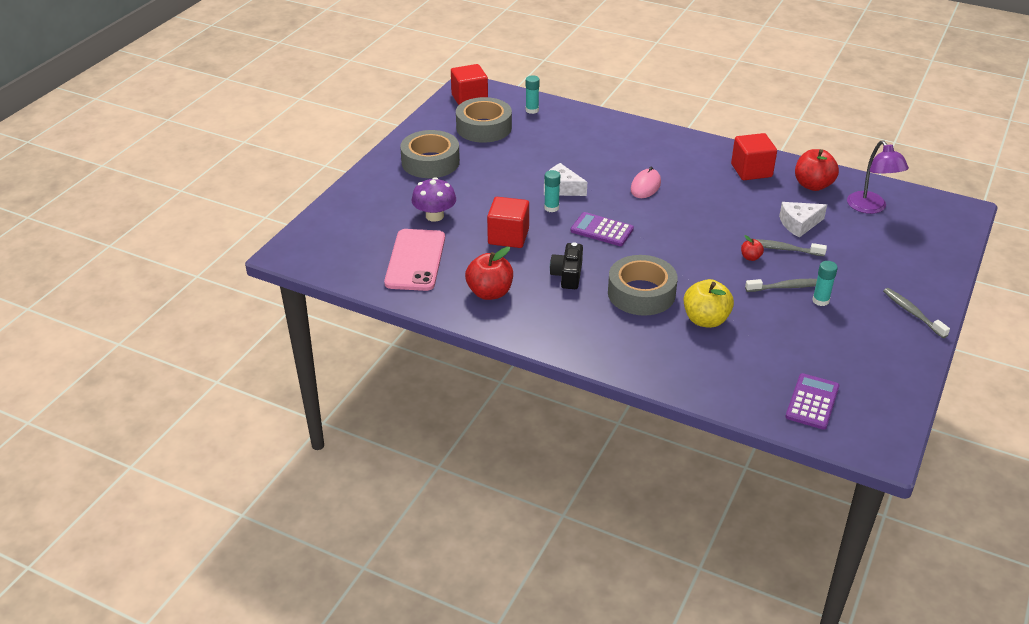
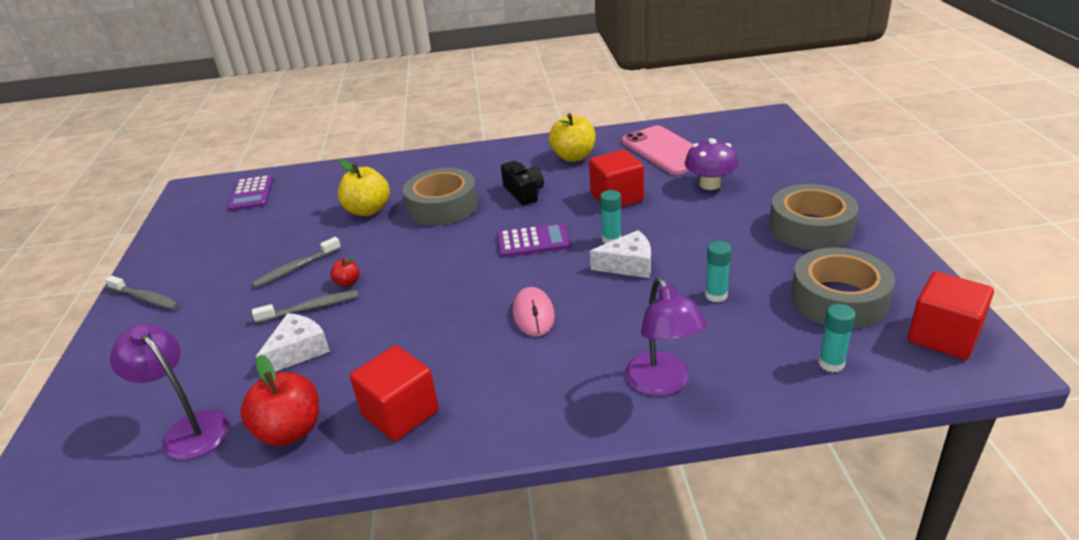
camera: 150 degrees right, 5 degrees down
red apple [465,247,513,300] -> yellow apple [549,113,596,162]
turquoise glue stick [812,261,838,306] -> turquoise glue stick moved to [705,241,732,302]
none -> purple lamp [625,277,707,396]

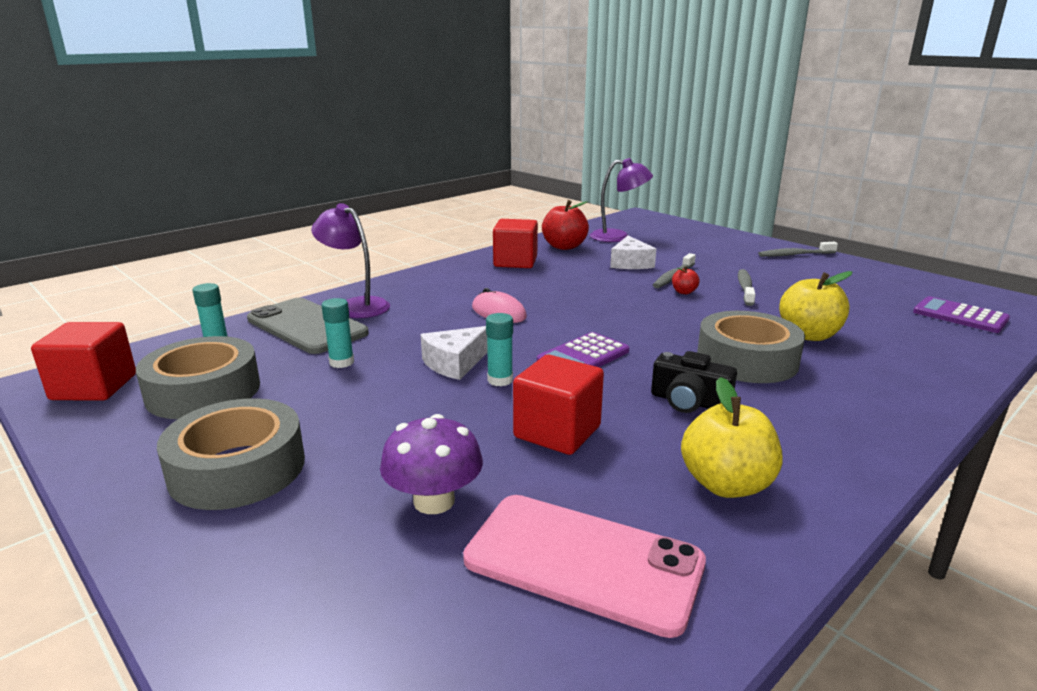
camera: 140 degrees right, 10 degrees down
none -> grey phone [247,298,369,354]

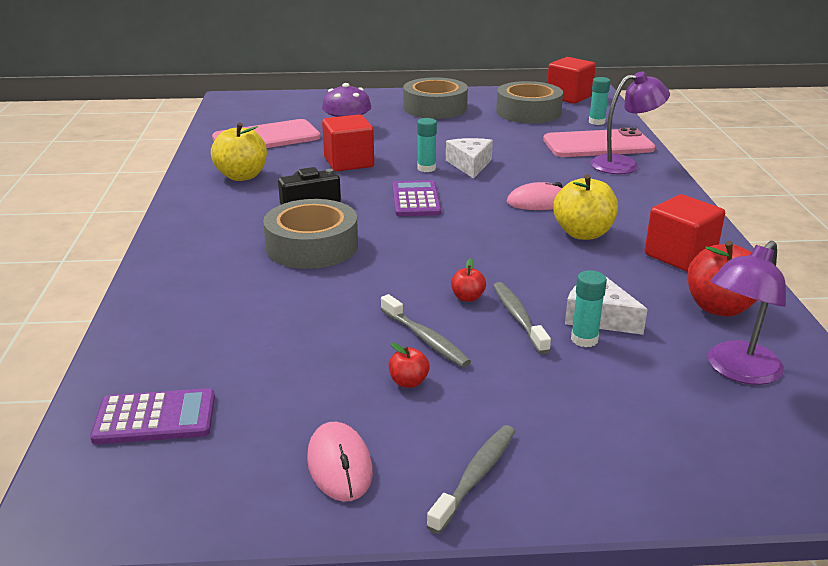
camera: 130 degrees right, 5 degrees up
grey phone [247,298,369,354] -> pink phone [543,128,655,157]
turquoise glue stick [322,298,354,368] -> turquoise glue stick moved to [571,270,607,347]
yellow apple [779,271,852,341] -> yellow apple moved to [553,174,618,240]
none -> pink mouse [307,422,373,502]
none -> red apple [389,343,430,388]

